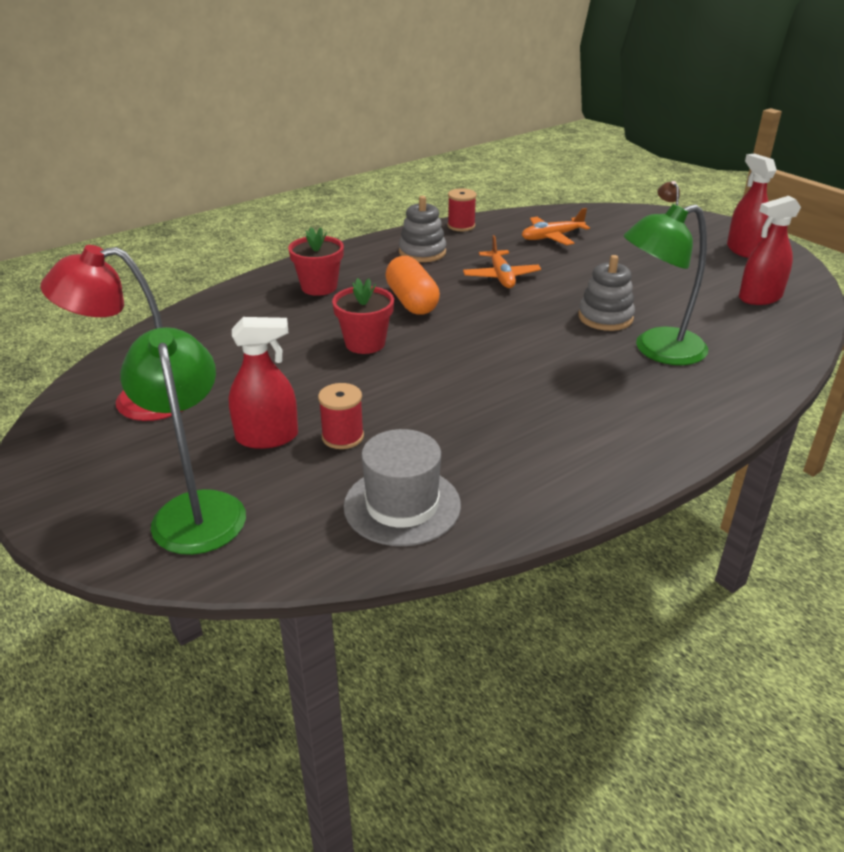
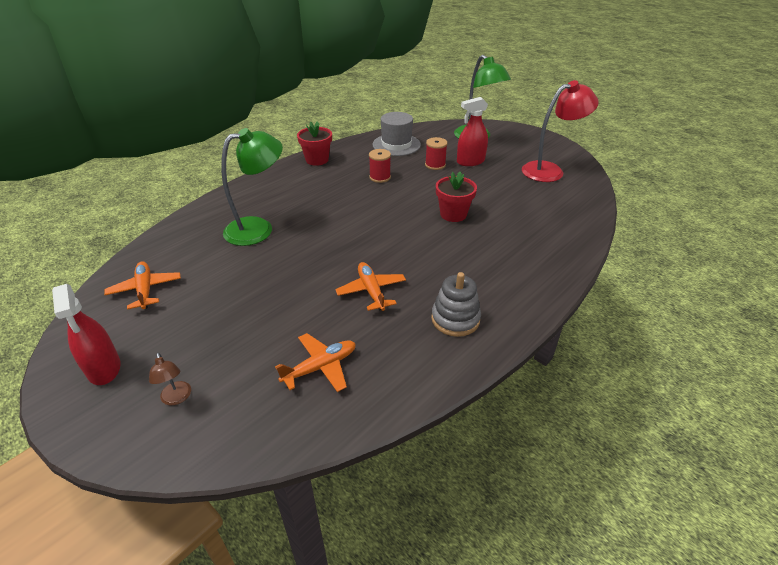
camera: 170 degrees right, 5 degrees up
red flower pot [288,227,344,296] -> red flower pot moved to [297,121,332,166]
orange capsule [385,256,440,315] -> none
red spool [447,188,477,231] -> red spool moved to [369,149,391,183]
grey stacking toy [578,255,635,331] -> none
red spray bottle [739,196,801,305] -> orange plane [104,261,181,310]

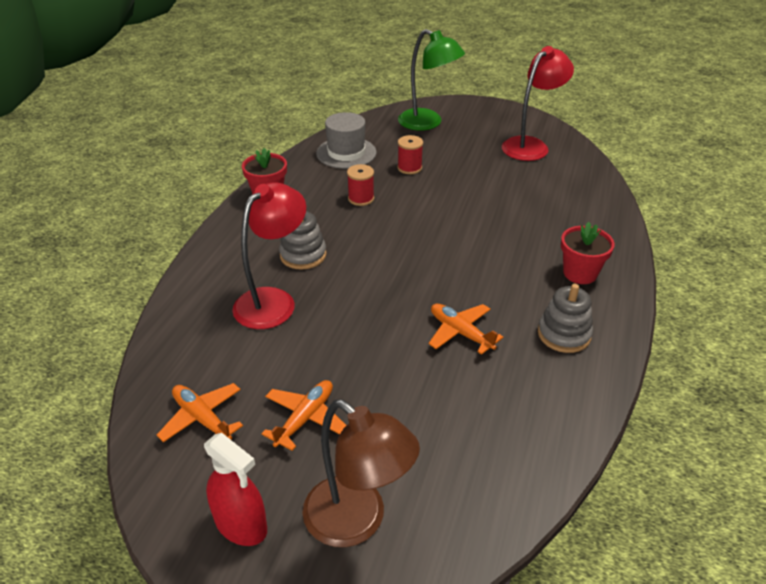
camera: 25 degrees left, 0 degrees up
brown lamp [149,353,191,405] -> brown lamp [303,400,420,547], size x2.31
green lamp [221,128,283,246] -> red lamp [232,182,306,329]
orange plane [275,333,356,392] -> orange plane moved to [262,380,346,451]
red flower pot [436,172,477,222] -> red flower pot moved to [561,222,615,284]
red spray bottle [457,97,488,166] -> none
none -> grey stacking toy [279,211,327,270]

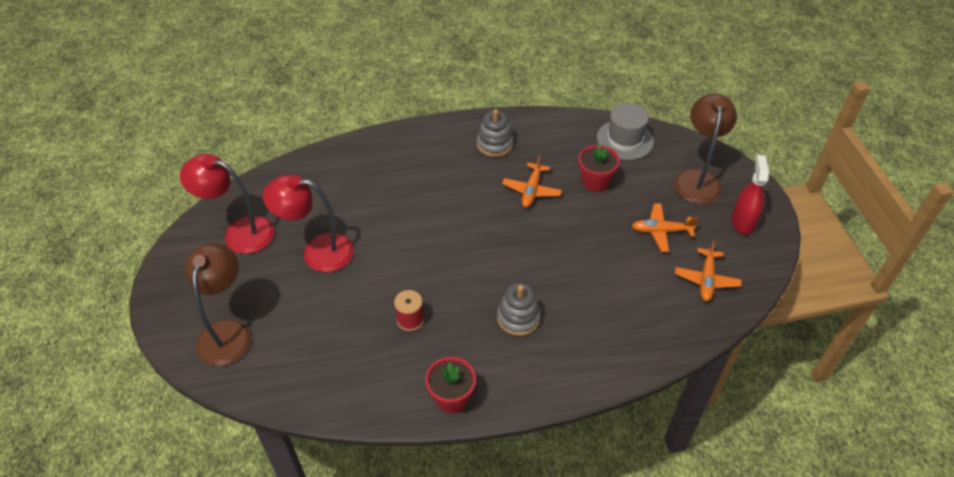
camera: 120 degrees left, 10 degrees up
red lamp [232,182,306,329] -> red lamp moved to [263,175,354,272]
grey hat [316,112,376,169] -> grey hat moved to [597,103,654,160]
red spool [397,135,423,174] -> none
green lamp [398,29,465,131] -> brown lamp [185,243,251,366]
red flower pot [561,222,615,284] -> red flower pot moved to [578,145,620,192]

